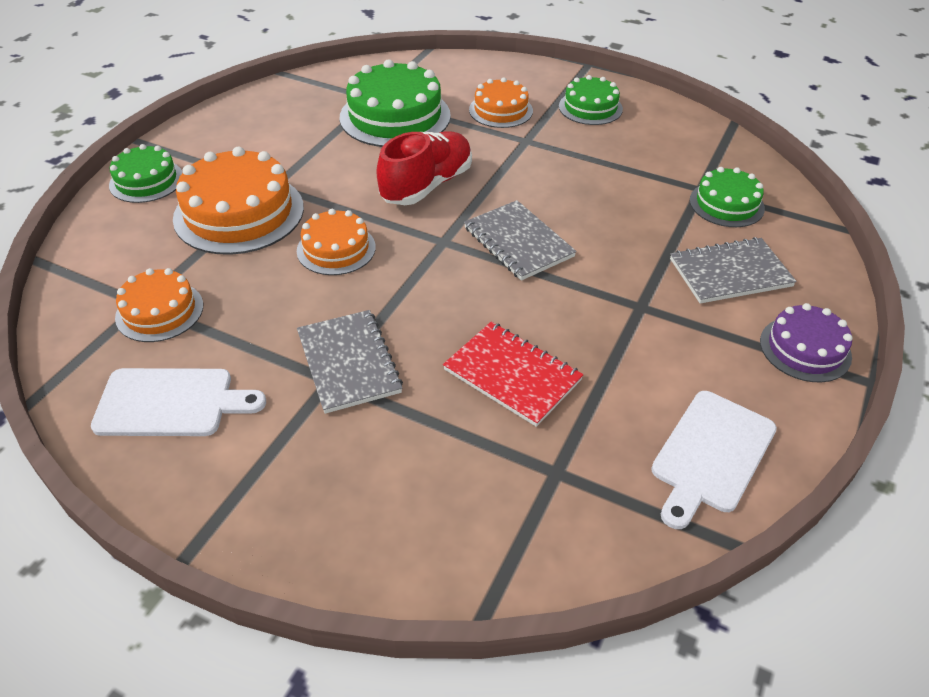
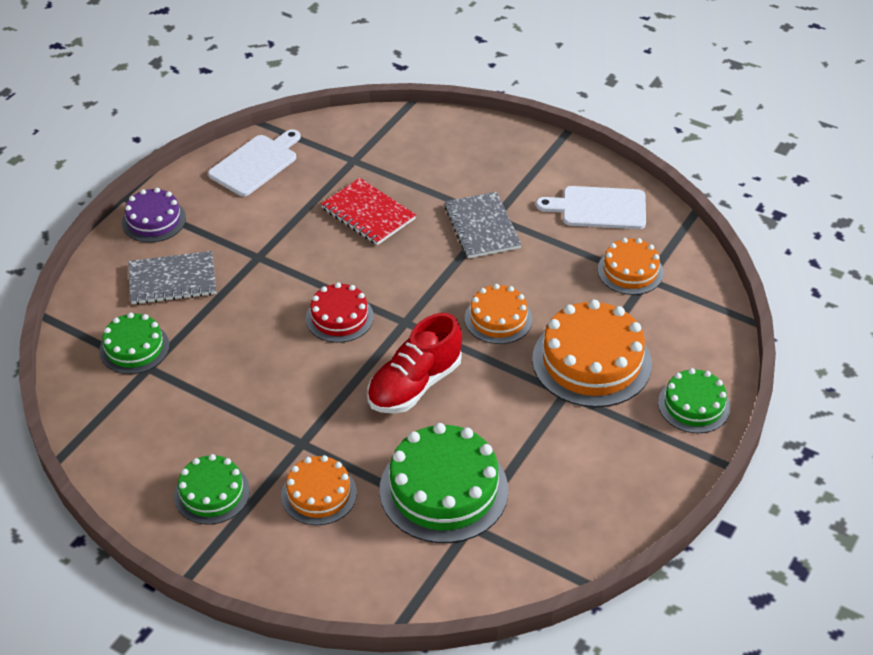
camera: 175 degrees left, 0 degrees up
grey notebook [464,200,577,281] -> red cake [306,282,374,343]

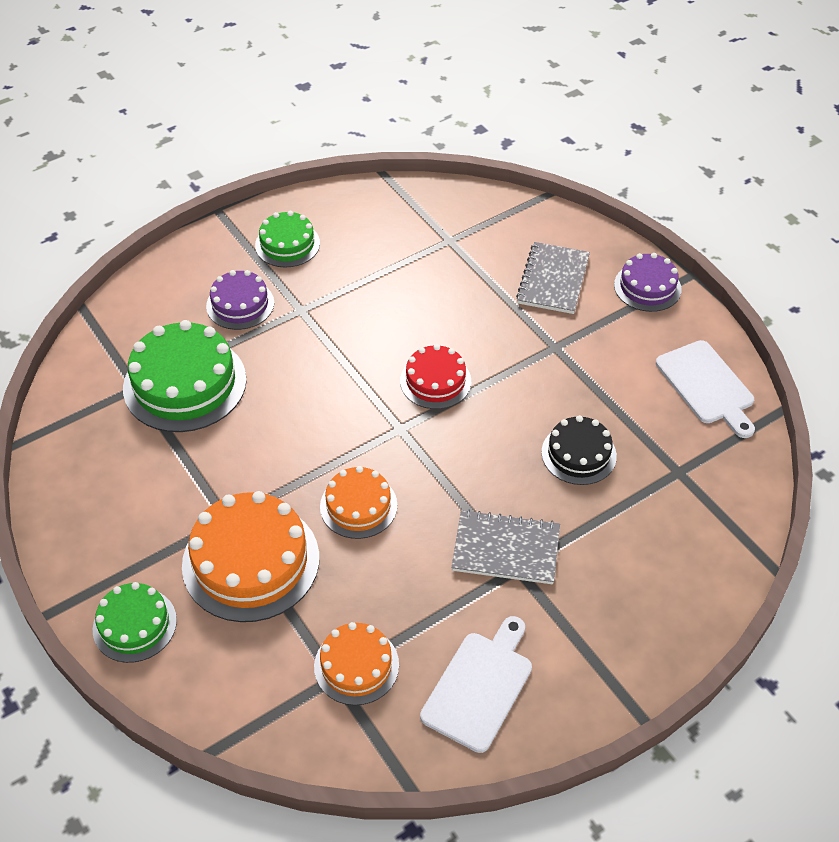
camera: 115 degrees right, 5 degrees up
green cake [99,312,169,374] -> none
orange cake [281,455,357,525] -> purple cake [206,270,274,330]
red notebook [321,178,416,245] -> black cake [541,415,617,485]
red shoe [367,313,462,414] -> none

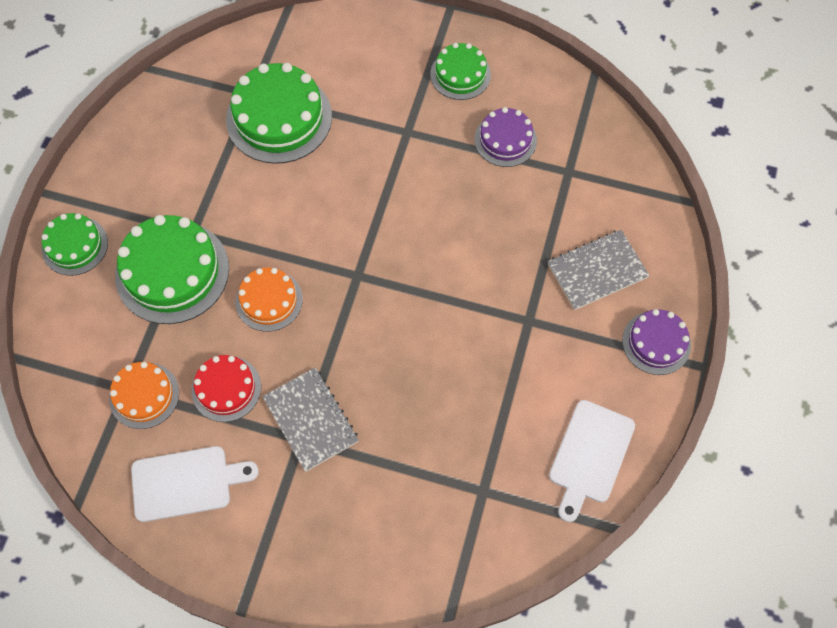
camera: 50 degrees right, 15 degrees up
orange cake [182,491,319,622] -> green cake [115,215,229,324]
purple cake [206,270,274,330] -> purple cake moved to [474,107,537,167]
red cake [400,344,471,409] -> red cake moved to [191,355,261,422]
black cake [541,415,617,485] -> none

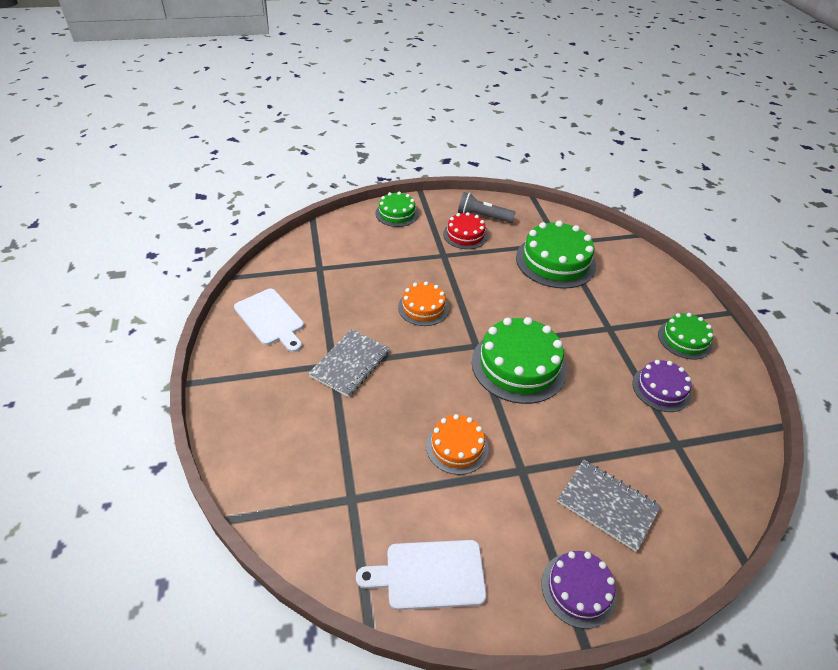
camera: 60 degrees right, 20 degrees down
orange cake [109,362,179,429] -> orange cake moved to [426,414,489,475]
green cake [115,215,229,324] -> green cake moved to [472,317,567,404]
red cake [191,355,261,422] -> red cake moved to [443,212,488,249]
none -> grey flashlight [458,192,516,223]

